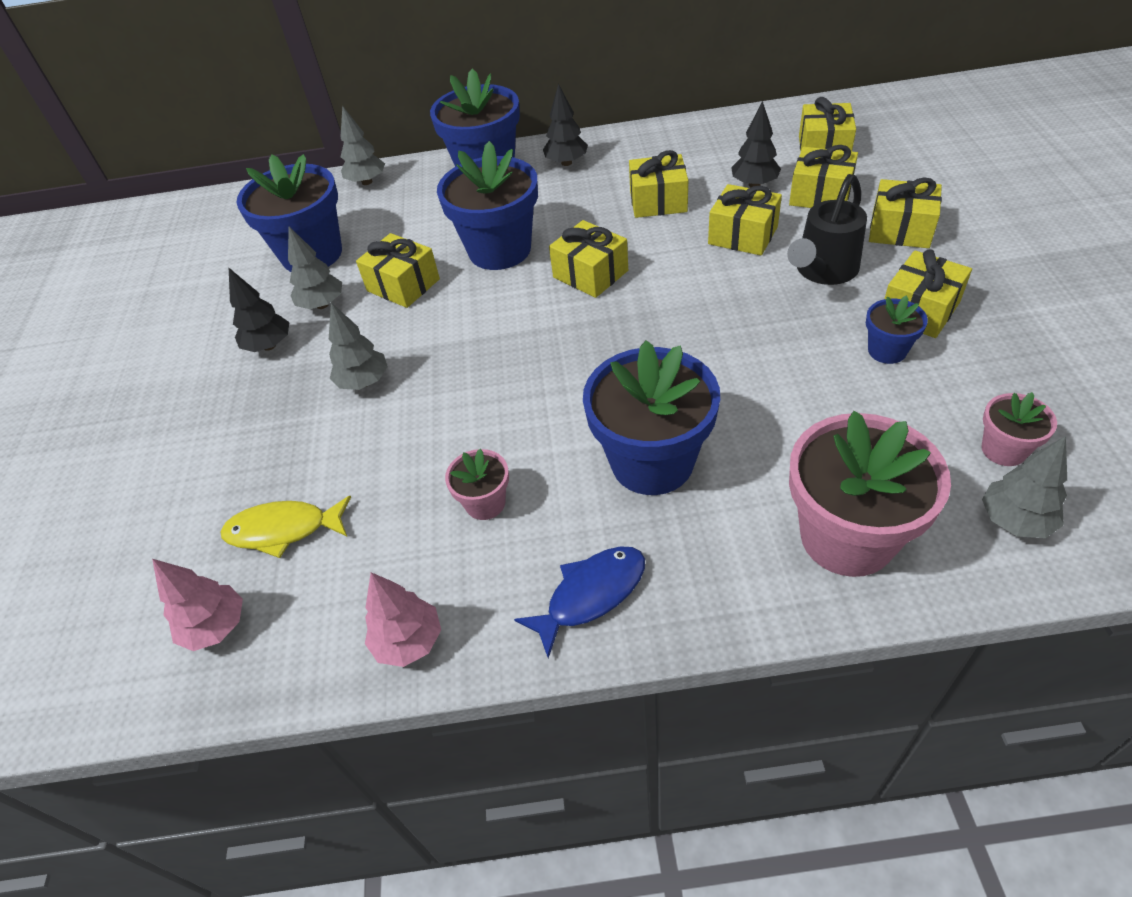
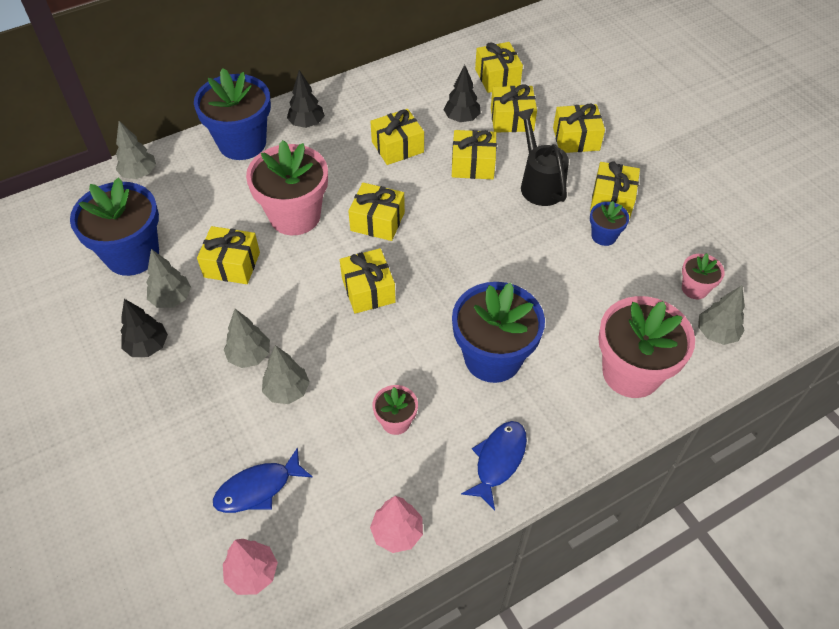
camera: 30 degrees left, 5 degrees up
yellow fish [220,496,351,558] -> blue fish [213,447,313,513]
blue flower pot [437,141,538,270] -> pink flower pot [246,140,328,235]
black watering can [787,174,867,285] -> black watering can turned 150 degrees clockwise [516,108,569,206]
none -> grey tree [262,345,310,404]
none -> yellow gift [340,248,396,314]

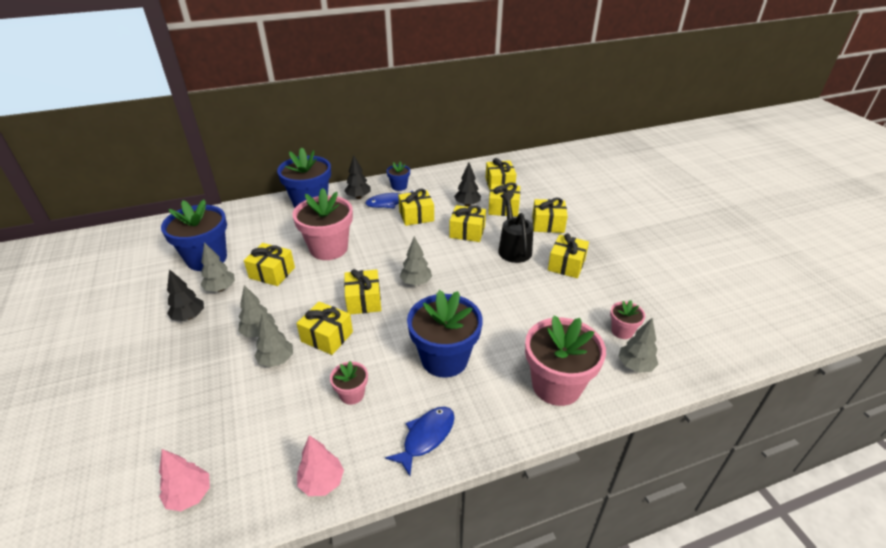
camera: 10 degrees right, 15 degrees down
grey tree [116,121,156,179] -> grey tree moved to [400,236,432,286]
blue fish [213,447,313,513] -> blue fish moved to [365,190,413,209]
yellow gift [348,183,405,241] -> yellow gift moved to [296,302,353,355]
blue flower pot [590,201,629,246] -> blue flower pot moved to [387,161,410,191]

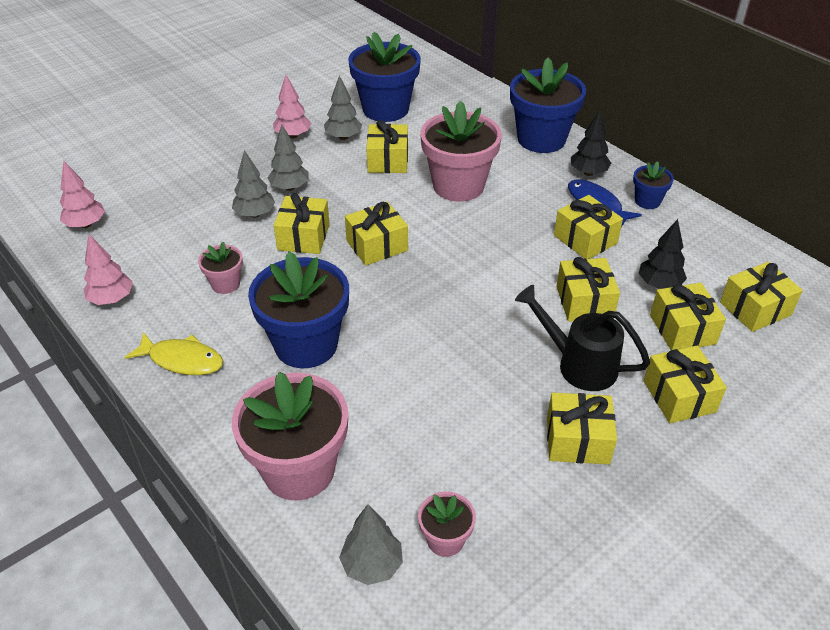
camera: 70 degrees right, 5 degrees up
black tree [167,269,204,321] -> pink tree [273,75,311,138]
blue fish [385,407,455,476] -> yellow fish [124,332,223,375]
grey tree [400,236,432,286] -> none
black watering can [498,193,534,263] -> black watering can turned 120 degrees counterclockwise [515,285,650,391]

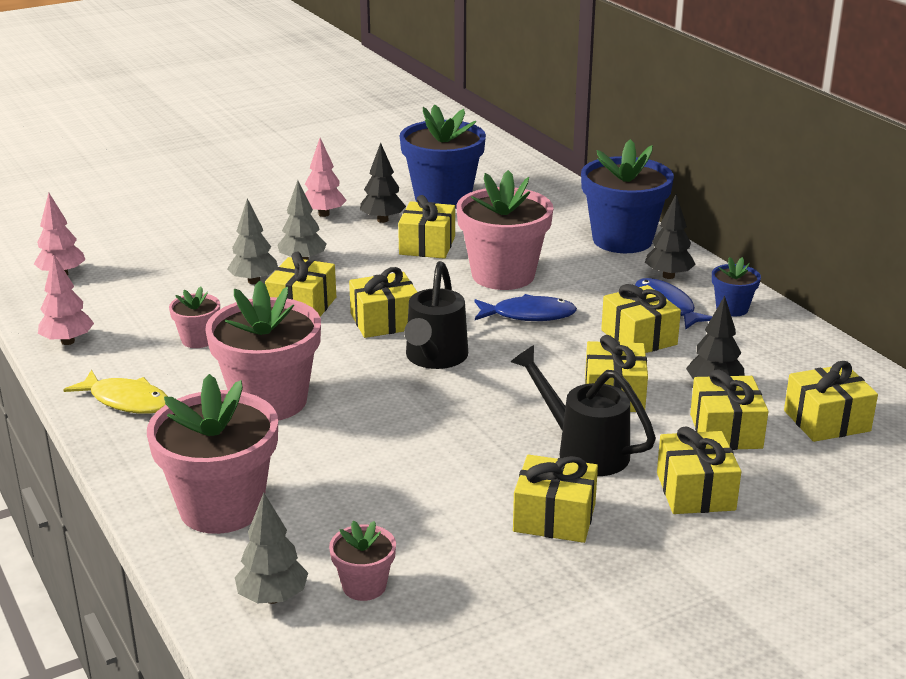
camera: 10 degrees right, 15 degrees down
blue flower pot [248,251,349,368] -> pink flower pot [205,280,321,421]
grey tree [324,75,362,140] -> black tree [360,143,406,223]
none -> black watering can [404,261,468,369]
none -> blue fish [474,294,577,321]

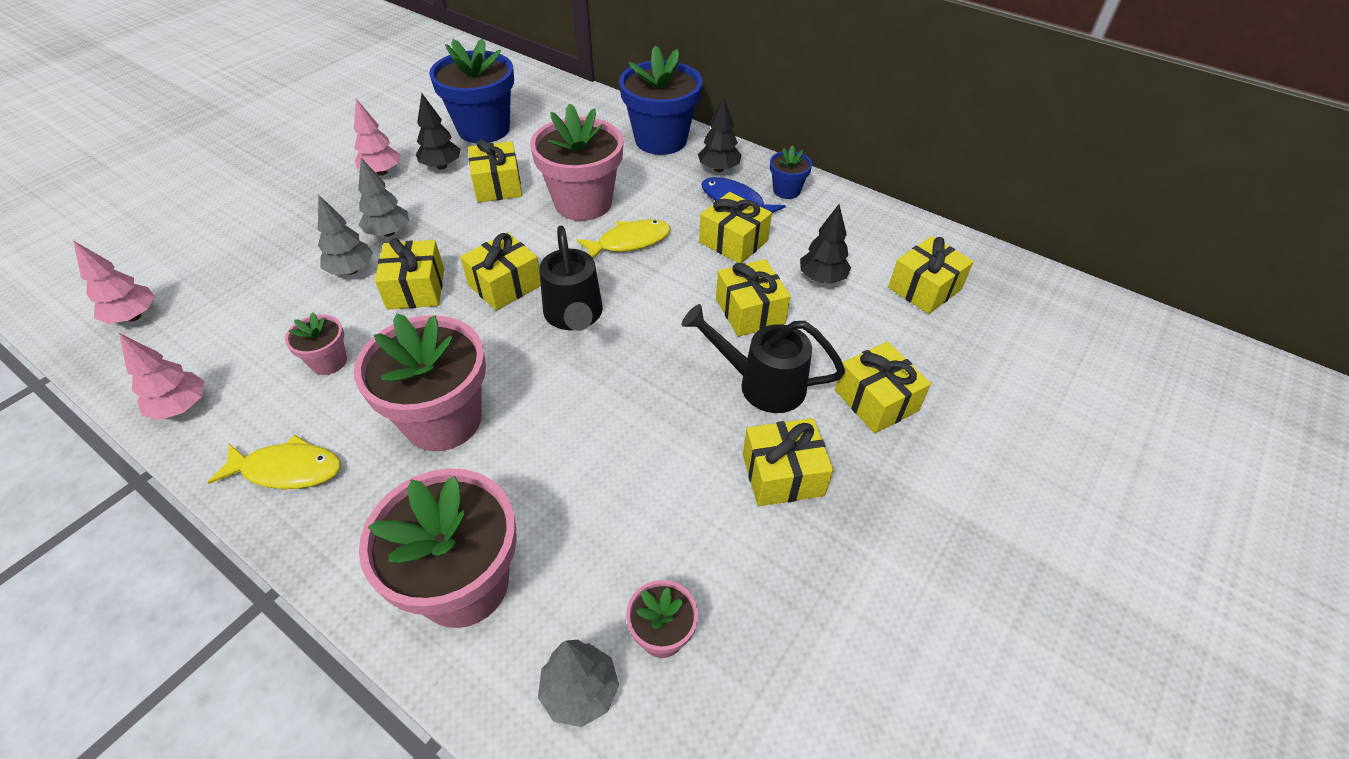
camera: 25 degrees left, 20 degrees up
blue fish [474,294,577,321] -> yellow fish [577,219,671,258]
yellow gift [690,369,769,450] -> none

